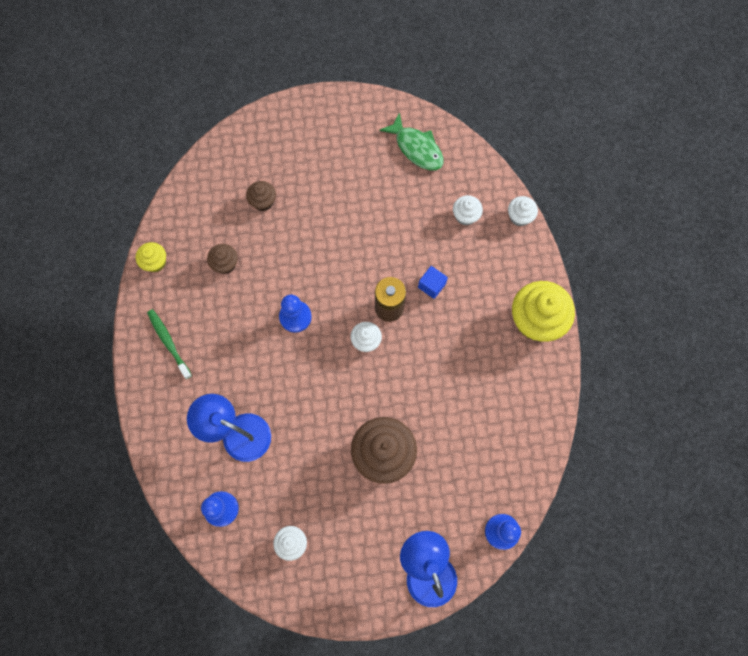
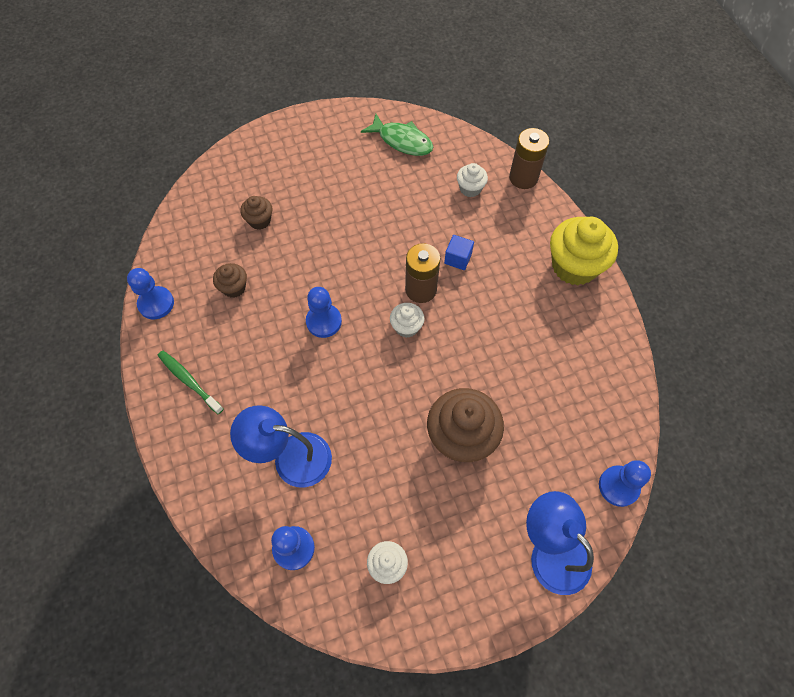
camera: 15 degrees left, 10 degrees down
yellow cupcake [136,242,166,272] -> blue pawn [127,268,174,319]
white cupcake [508,196,538,226] -> brown battery [509,128,549,189]

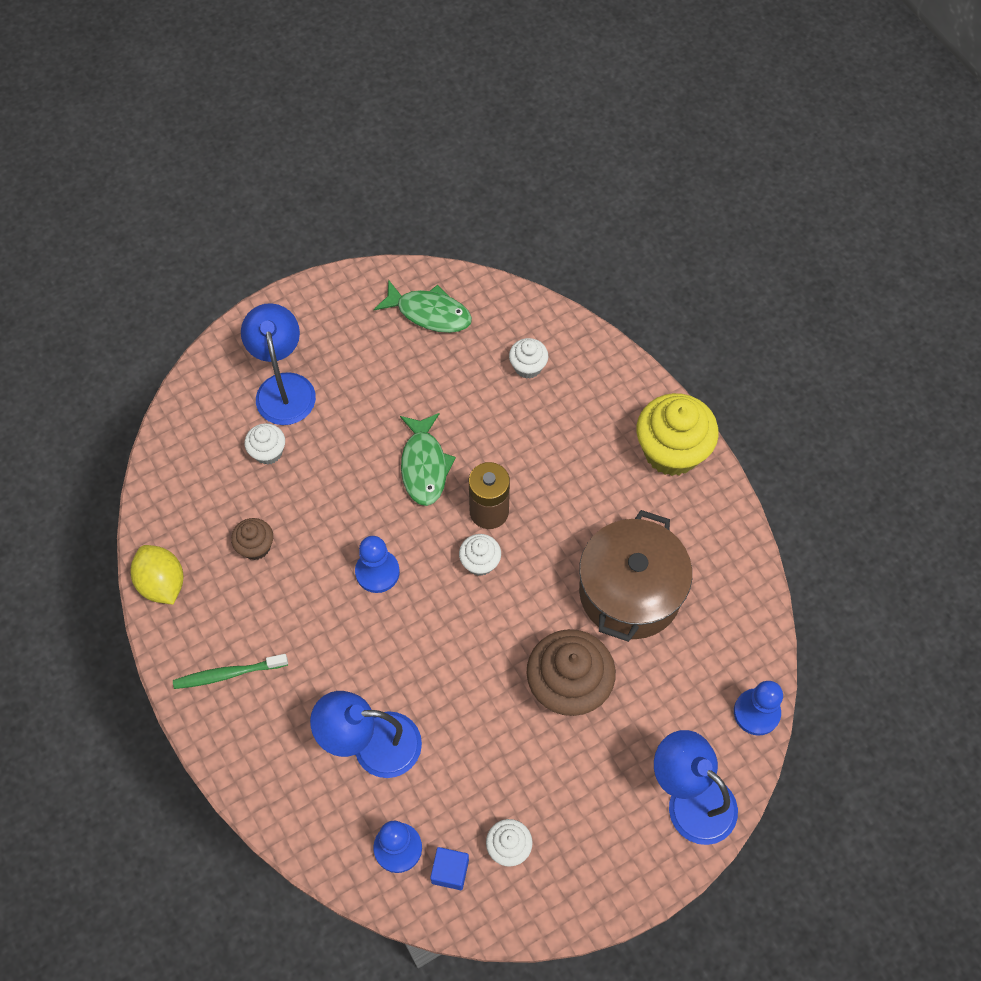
camera: 10 degrees left, 0 degrees up
blue pawn [127,268,174,319] -> yellow lemon [131,545,183,605]
green toothbrush [158,350,224,414] -> green toothbrush turned 45 degrees counterclockwise [173,654,288,689]
brown cupcake [240,196,273,230] -> white cupcake [245,423,285,465]
blue cube [444,235,474,270] -> blue cube moved to [430,847,469,890]
brown battery [509,128,549,189] -> none
none -> blue lamp [241,303,316,425]
none -> green fish [400,413,456,506]
none -> brown pot [579,510,692,642]

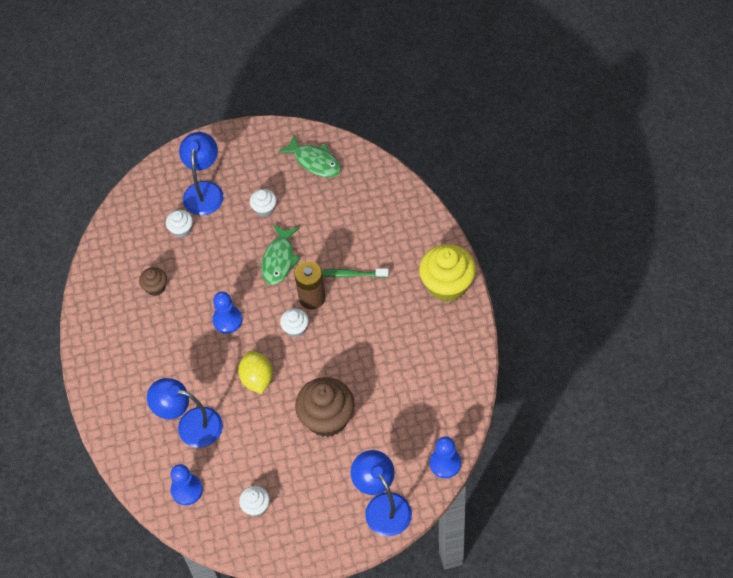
camera: 20 degrees right, 5 degrees down
yellow lemon [131,545,183,605] -> yellow lemon moved to [238,351,273,394]
green toothbrush [173,654,288,689] -> green toothbrush moved to [322,268,389,278]
blue cube [430,847,469,890] -> none
white cupcake [509,338,548,379] -> white cupcake moved to [250,189,277,217]
brown pot [579,510,692,642] -> none

